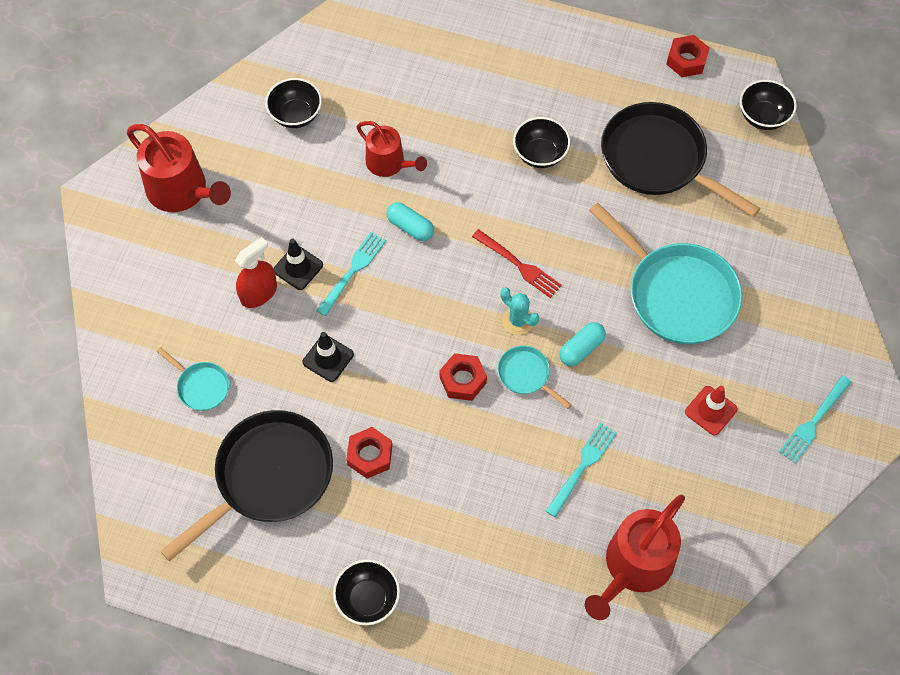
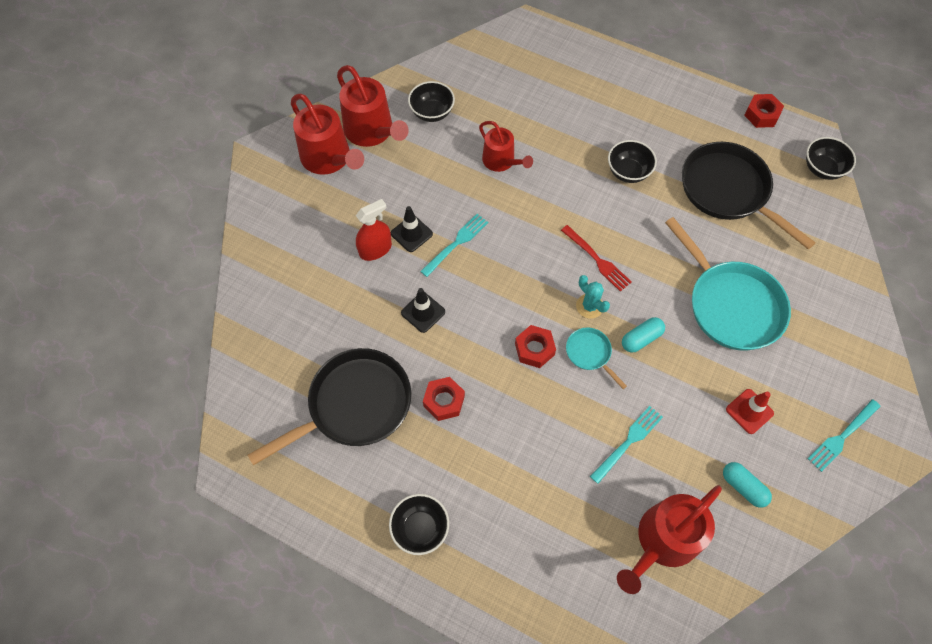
camera: 10 degrees right, 0 degrees up
turquoise pan [156,347,229,411] -> none
turquoise capsule [386,202,434,241] -> turquoise capsule moved to [723,462,772,508]
none -> red watering can [337,65,409,147]

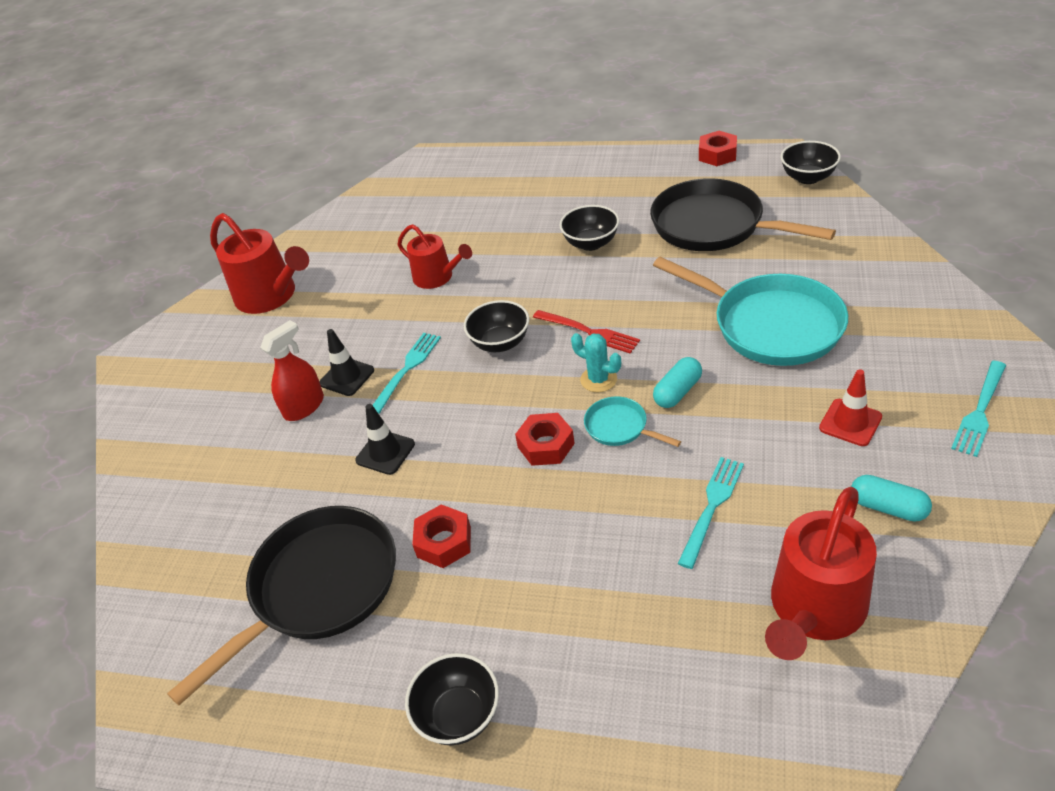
camera: 10 degrees left, 20 degrees down
red watering can [291,94,364,175] -> none
black bowl [408,81,455,122] -> black bowl moved to [464,300,529,352]

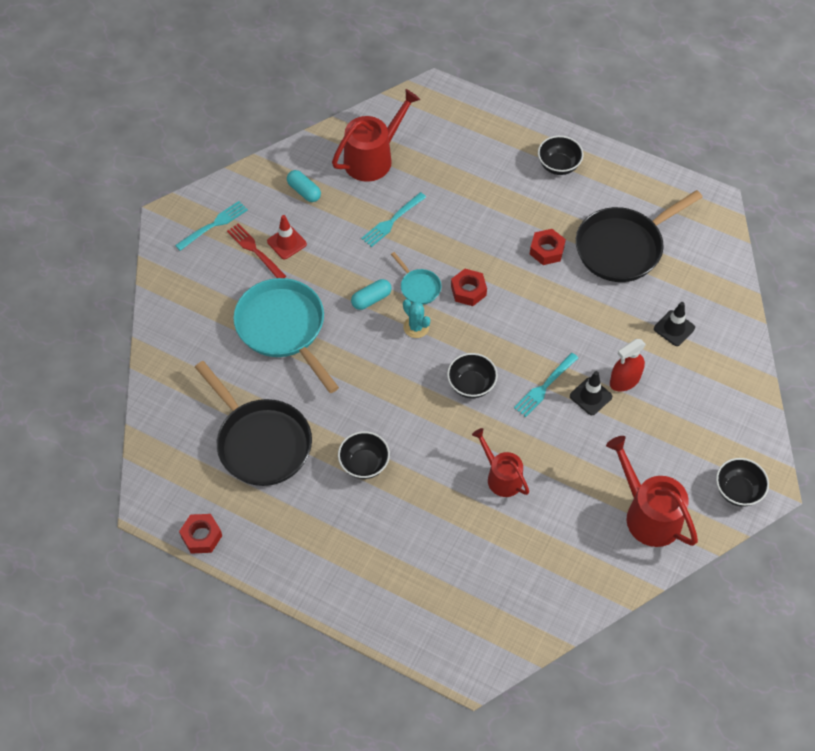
camera: 170 degrees left, 15 degrees up
black traffic cone [355,404,415,475] -> black traffic cone moved to [654,302,695,346]
red fork [533,310,640,354] -> red fork moved to [227,223,286,278]
black bowl [781,141,841,184] -> black bowl moved to [716,458,769,507]

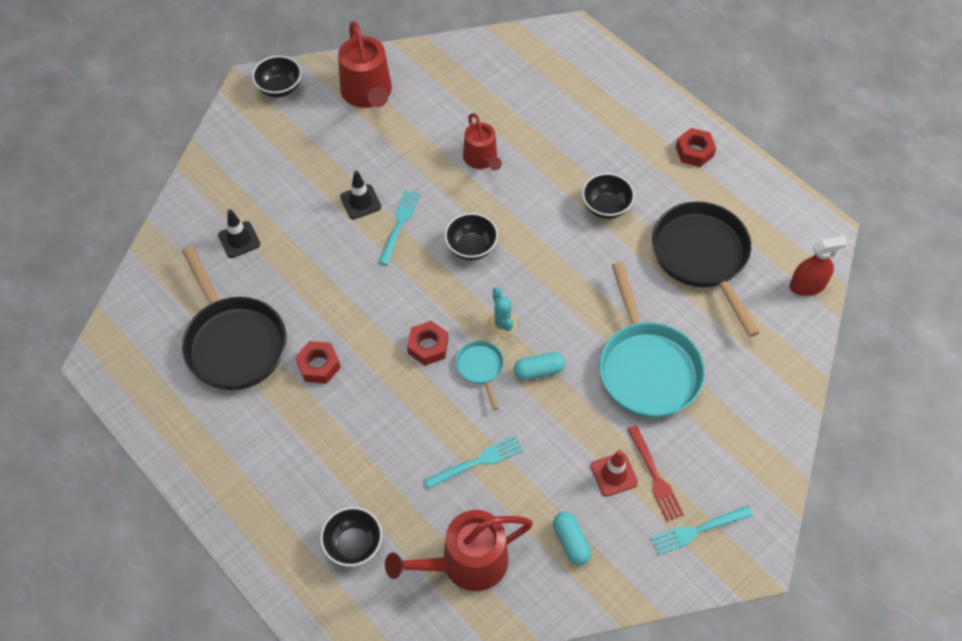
camera: 160 degrees left, 0 degrees up
red nut [179,514,222,554] -> red nut moved to [676,128,716,167]
turquoise fork [514,353,578,417] -> turquoise fork turned 45 degrees counterclockwise [378,189,420,265]
black bowl [538,136,583,175] -> black bowl moved to [320,507,382,566]
black pan [576,190,702,282] -> black pan turned 75 degrees clockwise [182,246,287,390]
red spray bottle [610,339,646,392] -> red spray bottle moved to [790,236,847,296]

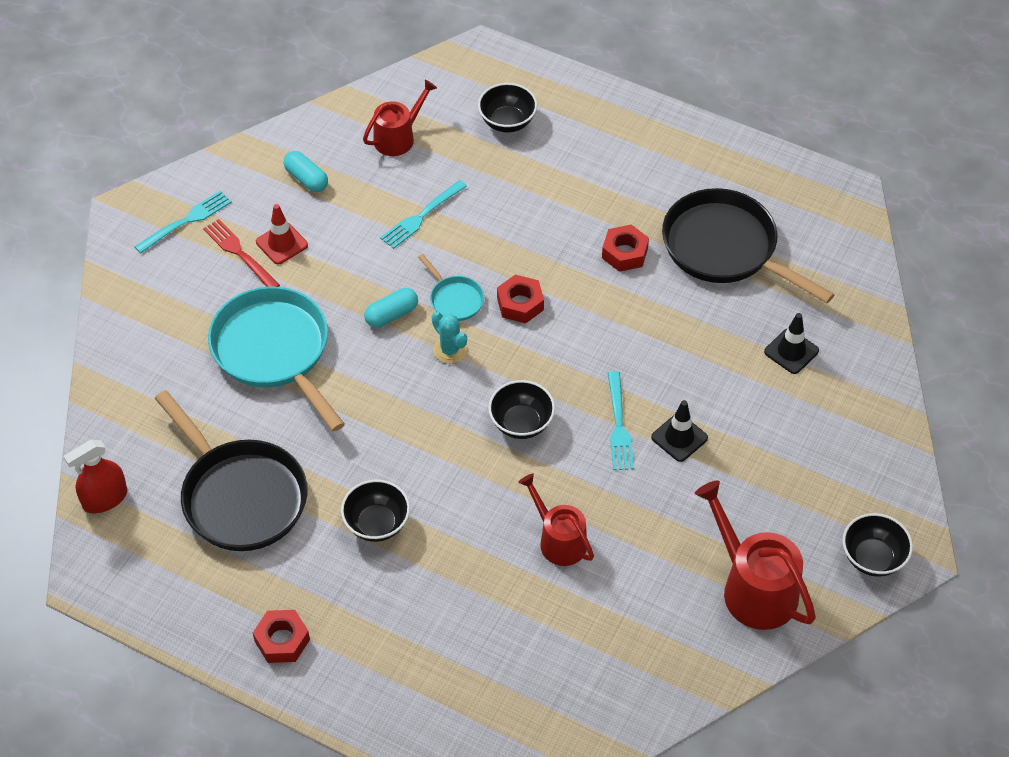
camera: 160 degrees right, 5 degrees down
red watering can [385,510,533,591] -> red watering can [363,79,437,156], size x0.64

